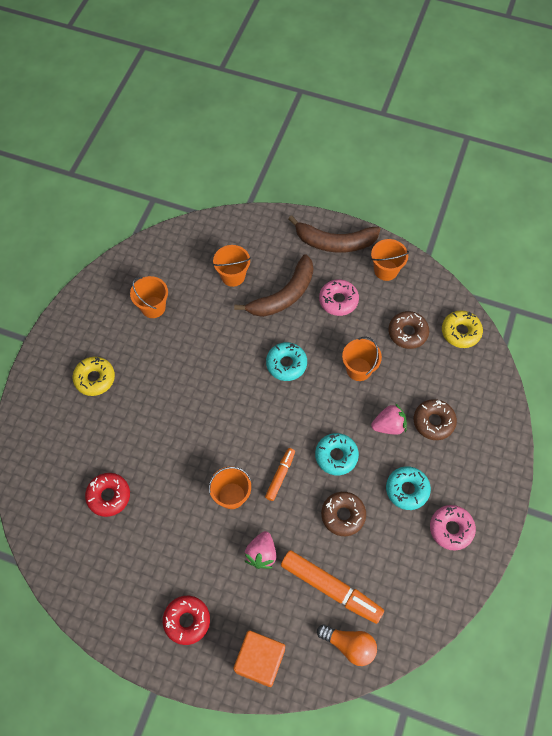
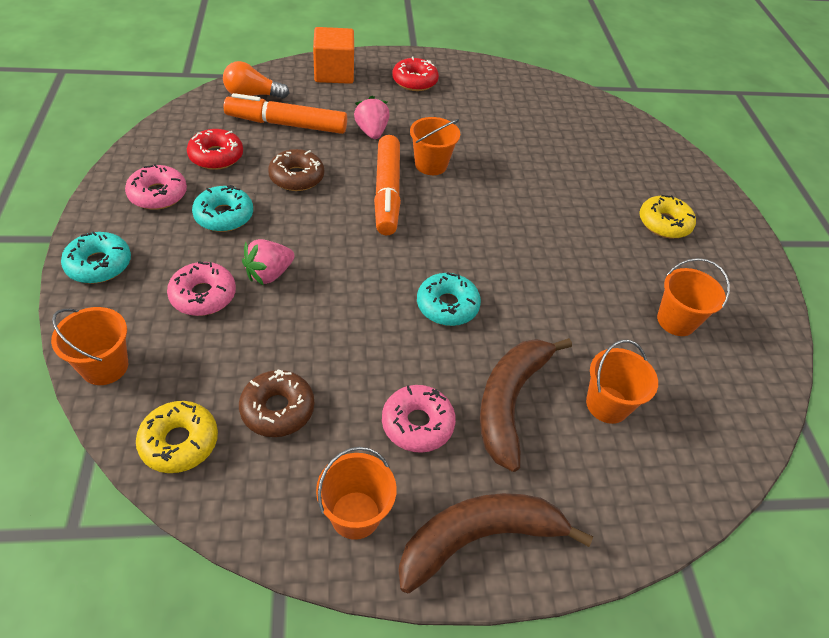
camera: 150 degrees right, 15 degrees down
red donut [85,473,130,517] -> red donut moved to [187,129,243,170]
orange marker [265,448,295,501] -> orange marker [374,135,401,235], size x1.85
turquoise donut [315,433,359,475] -> turquoise donut moved to [61,231,131,284]
orange bucket [342,336,382,381] -> orange bucket moved to [51,307,128,385]
brown donut [414,399,457,440] -> pink donut [167,261,236,316]

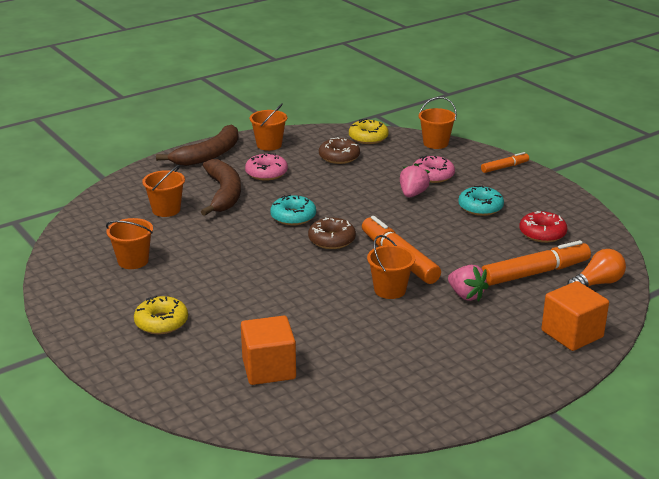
camera: 155 degrees right, 20 degrees down
turquoise donut [61,231,131,284] -> orange marker [481,152,529,173]
pink donut [125,164,187,210] -> none
brown donut [268,149,324,191] -> brown donut moved to [308,218,356,249]
red donut [392,56,439,91] -> none
none -> orange cube [241,316,296,385]

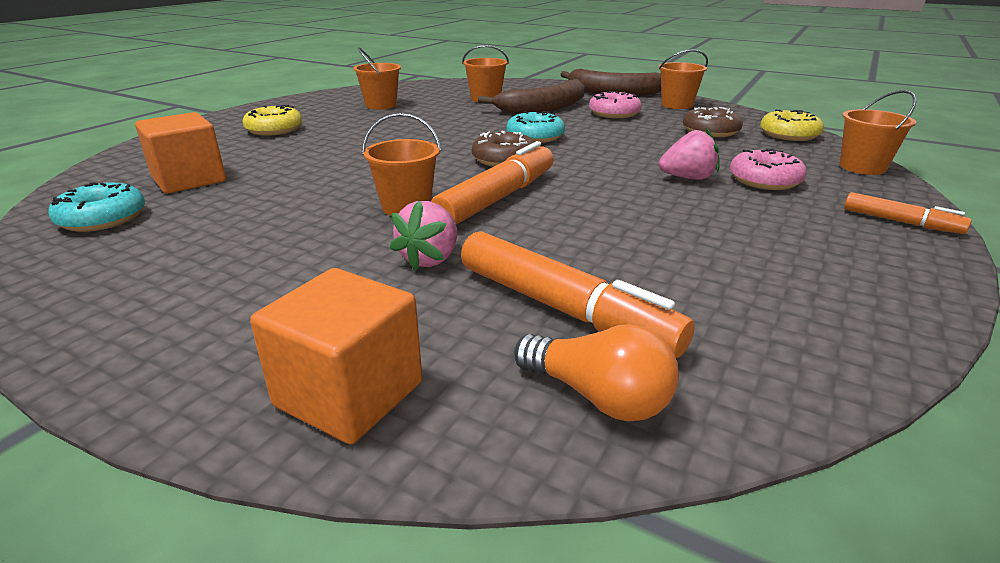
camera: 65 degrees right, 0 degrees up
turquoise donut [458,186,504,216] -> turquoise donut moved to [48,182,145,232]
red donut [519,211,567,243] -> none

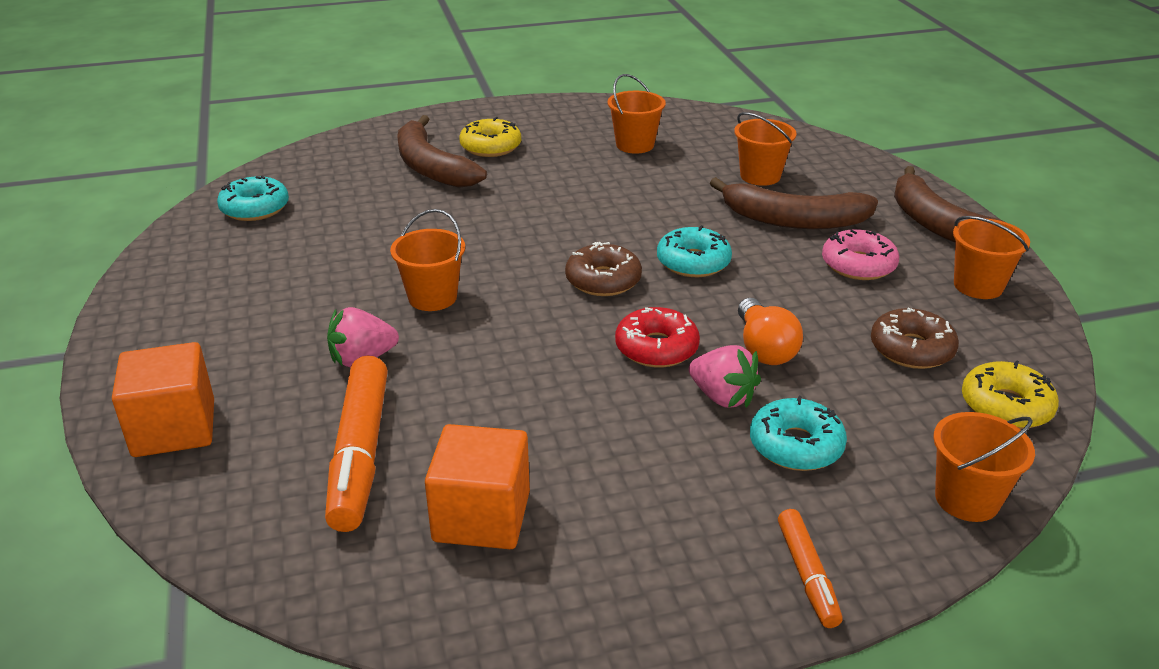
camera: 45 degrees right, 5 degrees up
orange cube [135,112,226,193] -> orange cube moved to [425,424,530,549]
orange marker [431,141,554,225] -> none
orange light bulb [514,324,679,422] -> orange light bulb moved to [738,298,803,365]
pink donut [730,148,807,190] -> turquoise donut [750,396,847,471]
none -> brown banana [397,115,487,188]
none -> red donut [615,307,700,368]

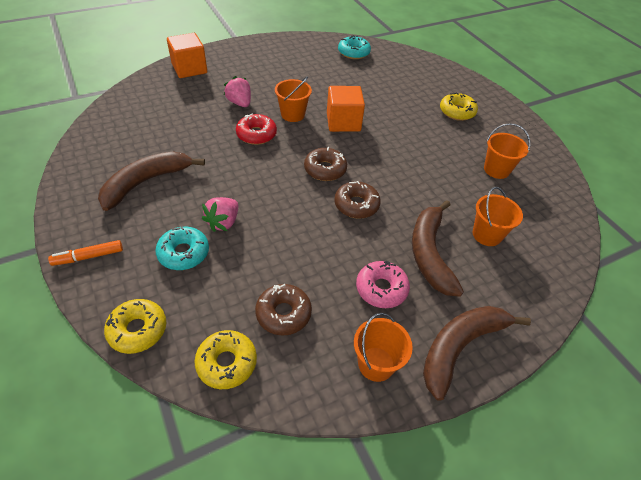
camera: 75 degrees right, 15 degrees up
orange marker [325,356,388,532] -> none
brown banana [397,115,487,188] -> brown banana moved to [98,151,205,211]
orange cube [425,424,530,549] -> orange cube moved to [327,86,365,132]
red donut [615,307,700,368] -> red donut moved to [236,114,277,145]
turquoise donut [657,225,732,277] -> brown donut [334,181,381,219]
orange light bulb [738,298,803,365] -> none
orange bucket [933,412,1035,522] -> yellow donut [104,299,166,354]

